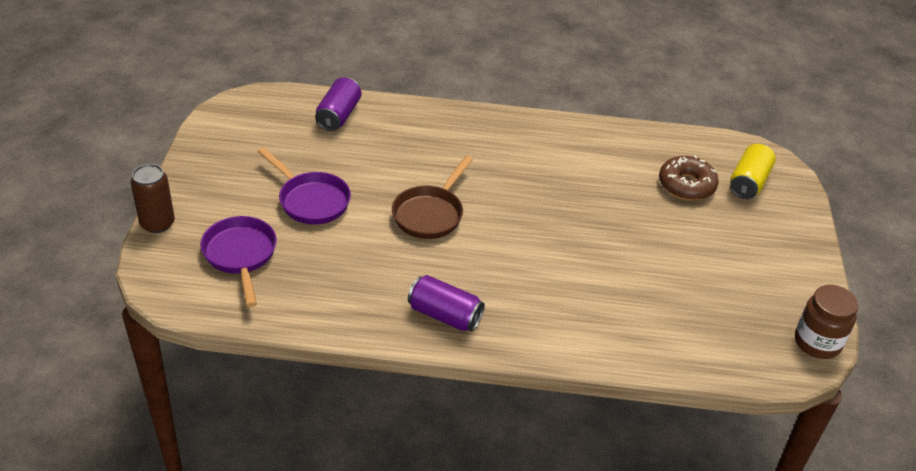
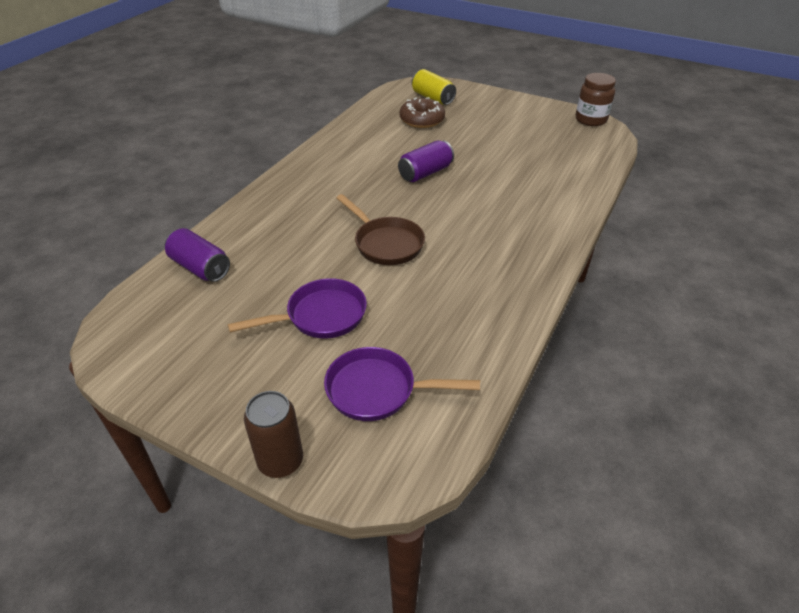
camera: 65 degrees left, 0 degrees up
purple can [408,275,485,332] -> purple can moved to [398,140,454,182]

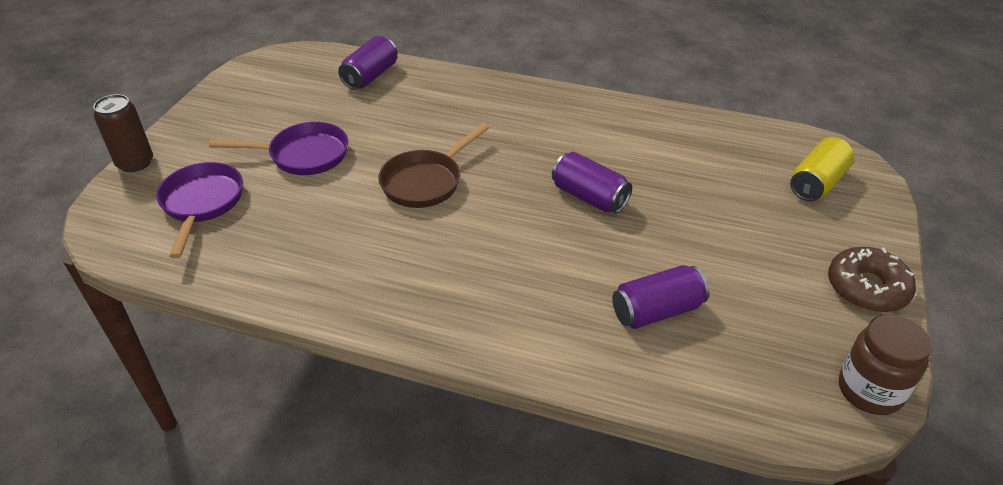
camera: 80 degrees right, 0 degrees up
purple pan [228,278,367,339] -> purple pan turned 60 degrees counterclockwise [209,122,348,175]
brown donut [400,97,445,128] -> brown donut moved to [828,247,916,312]
none -> purple can [612,265,709,329]

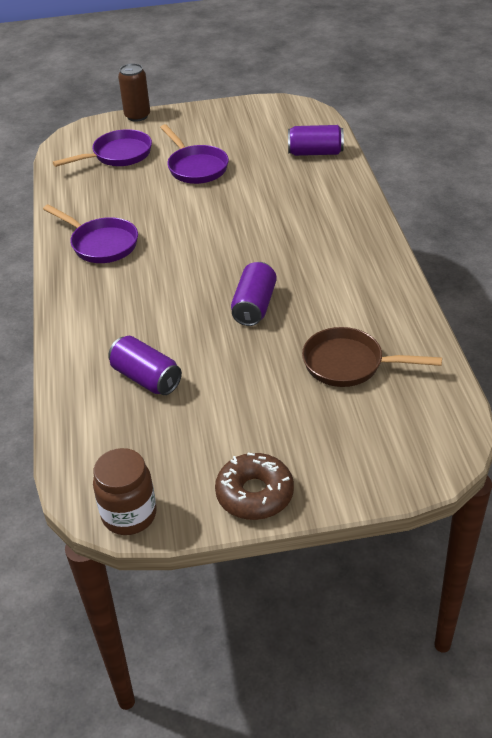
camera: 65 degrees right, 0 degrees up
brown pan [378,123,489,208] -> brown pan moved to [302,327,442,387]
yellow can [790,137,854,201] -> none
none -> purple pan [43,204,138,263]

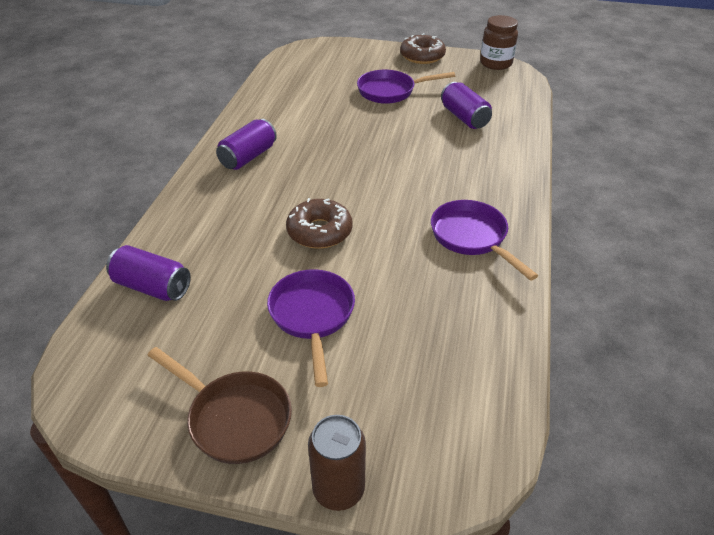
camera: 160 degrees left, 0 degrees up
purple pan [53,129,152,167] -> purple pan moved to [357,70,455,104]
purple can [231,262,277,326] -> purple can moved to [216,119,277,170]
brown pan [302,327,442,387] -> brown pan moved to [147,347,292,464]
none -> brown donut [286,198,353,249]

